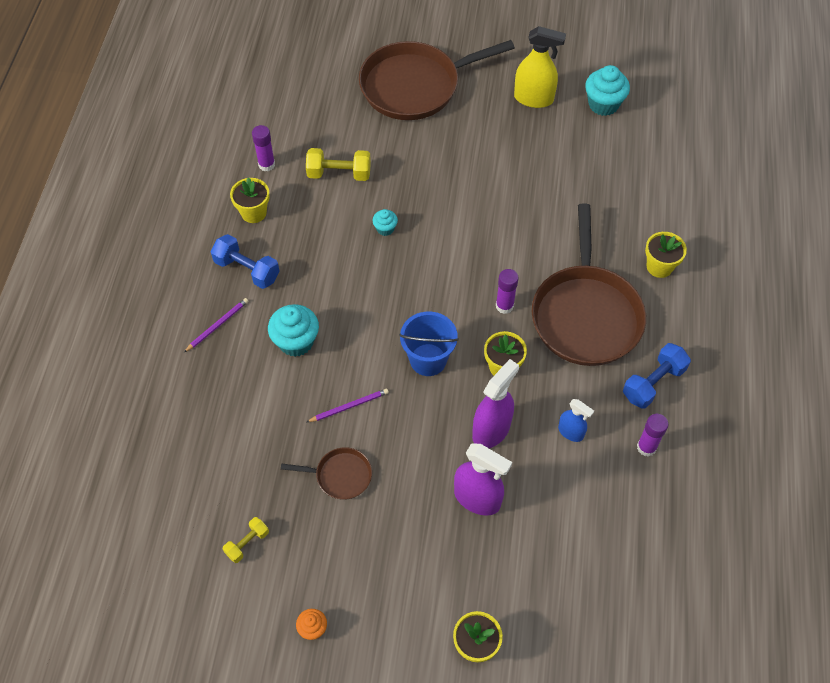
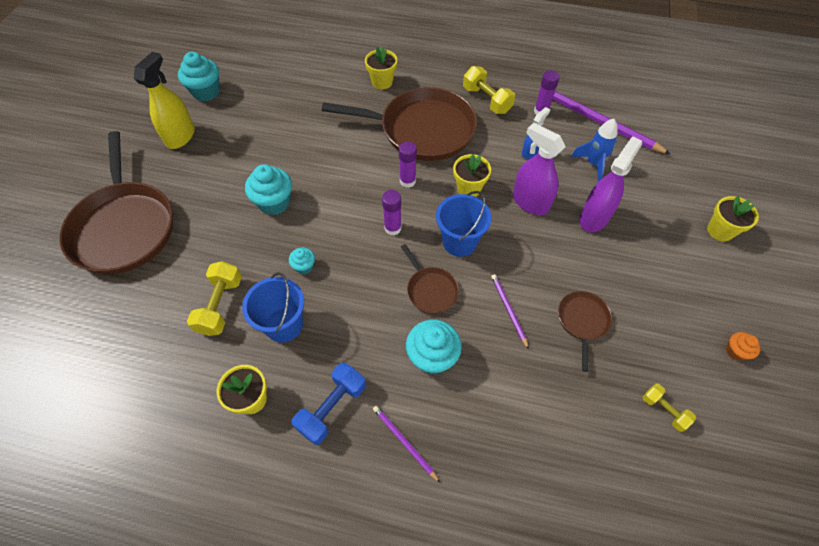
camera: 85 degrees left, 0 degrees up
purple glue stick [252,125,275,171] -> purple glue stick moved to [382,190,401,235]
blue dumbbell [623,343,691,409] -> yellow dumbbell [463,66,515,114]
none -> blue bucket [242,272,304,343]
none -> turquoise cupcake [245,164,292,215]
none -> brown pan [401,244,459,314]
none -> purple pencil [552,91,670,154]
none -> blue rocket [571,119,618,182]

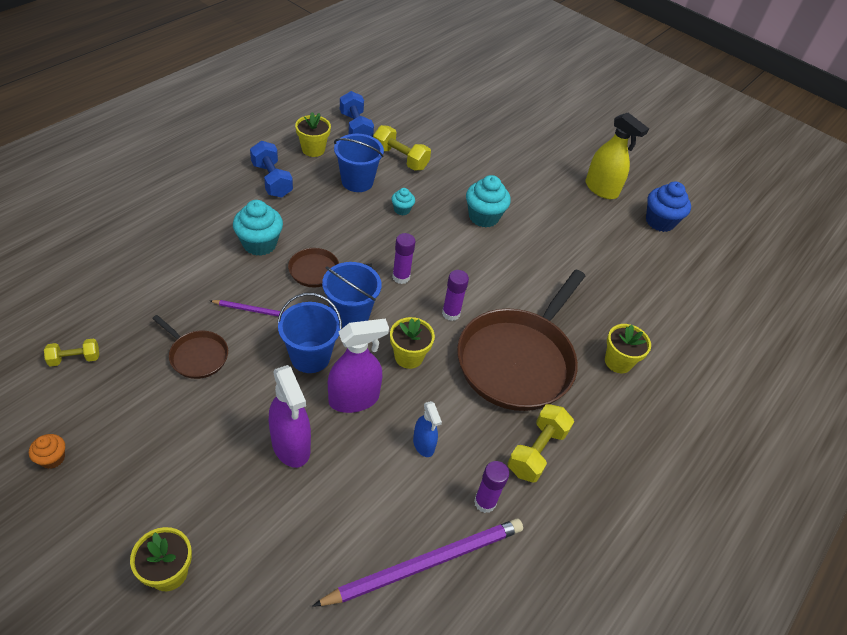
camera: 110 degrees right, 10 degrees down
brown pan [59,131,173,274] -> none
turquoise cupcake [178,52,220,101] -> blue cupcake [646,182,691,232]
purple pencil [373,406,440,482] -> none
yellow dumbbell [463,66,515,114] -> yellow dumbbell turned 45 degrees counterclockwise [508,404,574,482]
blue rocket [571,119,618,182] -> none
none -> blue bucket [277,293,342,373]
none -> blue dumbbell [340,91,374,137]

